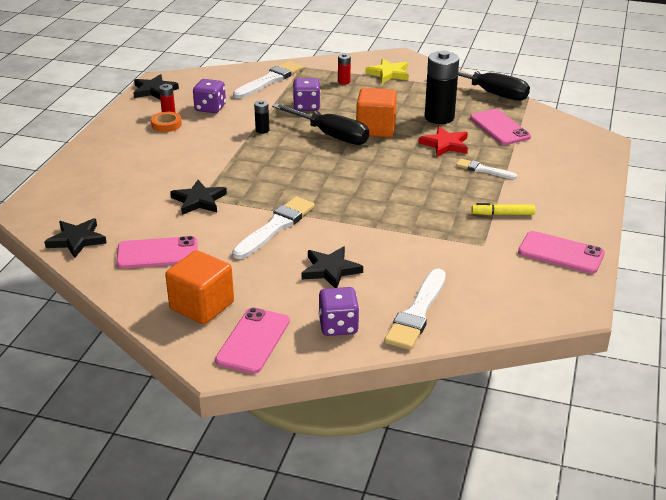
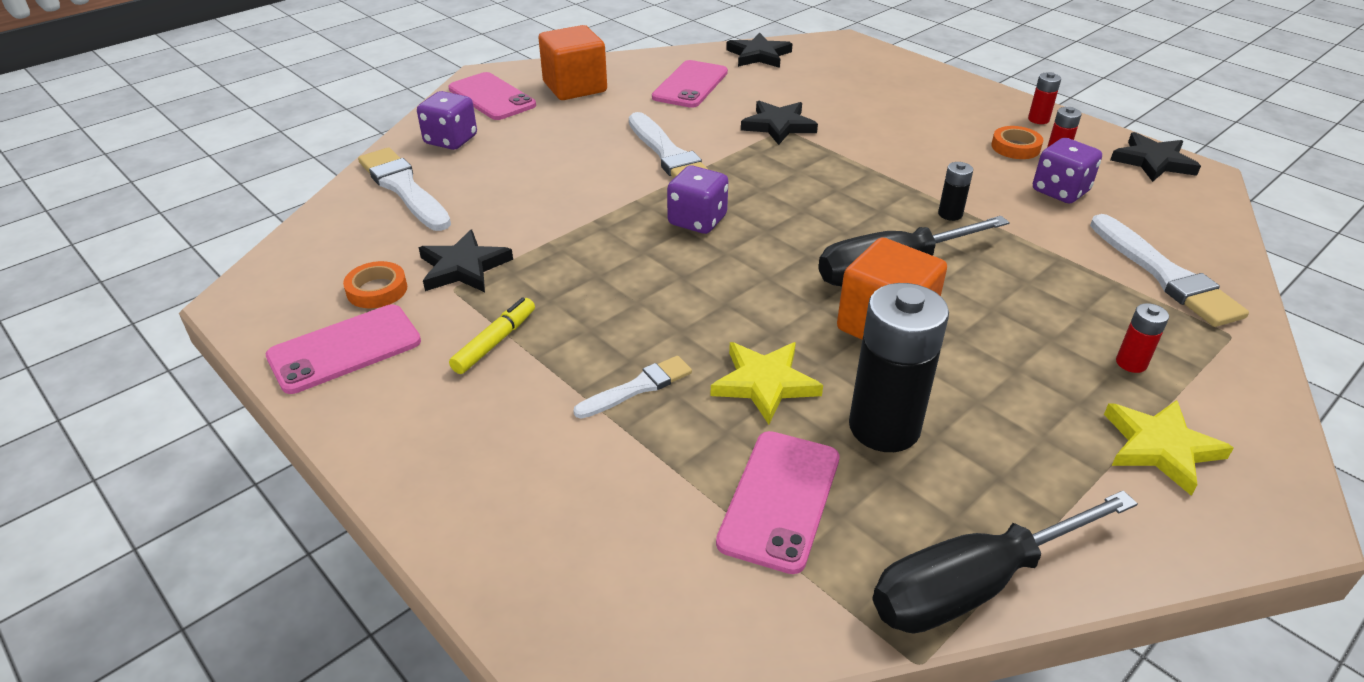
camera: 120 degrees right, 5 degrees up
purple dice [293,78,320,111] -> purple dice moved to [667,165,728,234]
black star [302,247,363,288] -> black star moved to [419,229,513,292]
red star [419,126,468,157] -> yellow star [710,342,823,424]
pink phone [470,109,531,145] -> pink phone turned 75 degrees counterclockwise [716,431,839,574]
none -> orange tape [343,261,407,308]
none -> red battery [1028,72,1061,124]

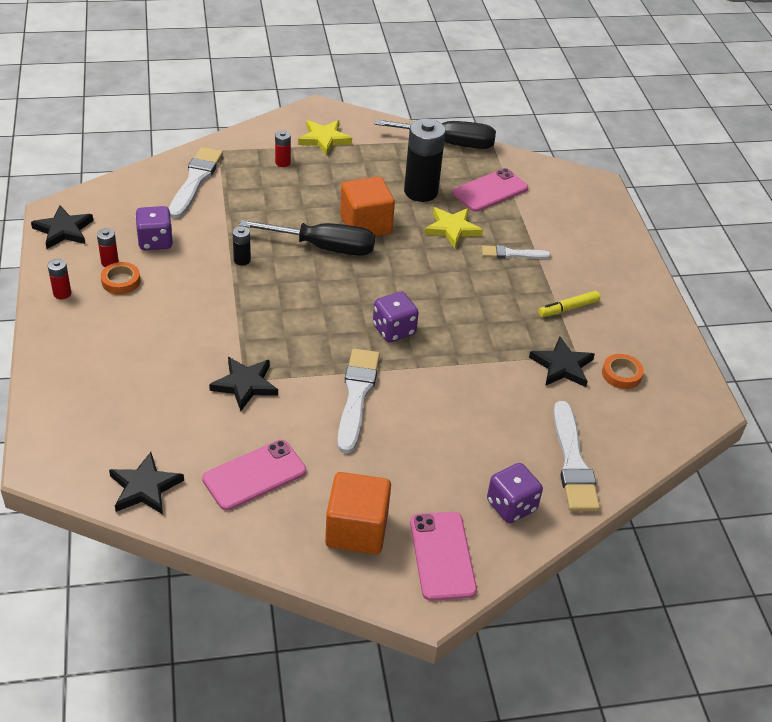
camera: 150 degrees left, 5 degrees up
pink phone [266,305,421,394] -> none

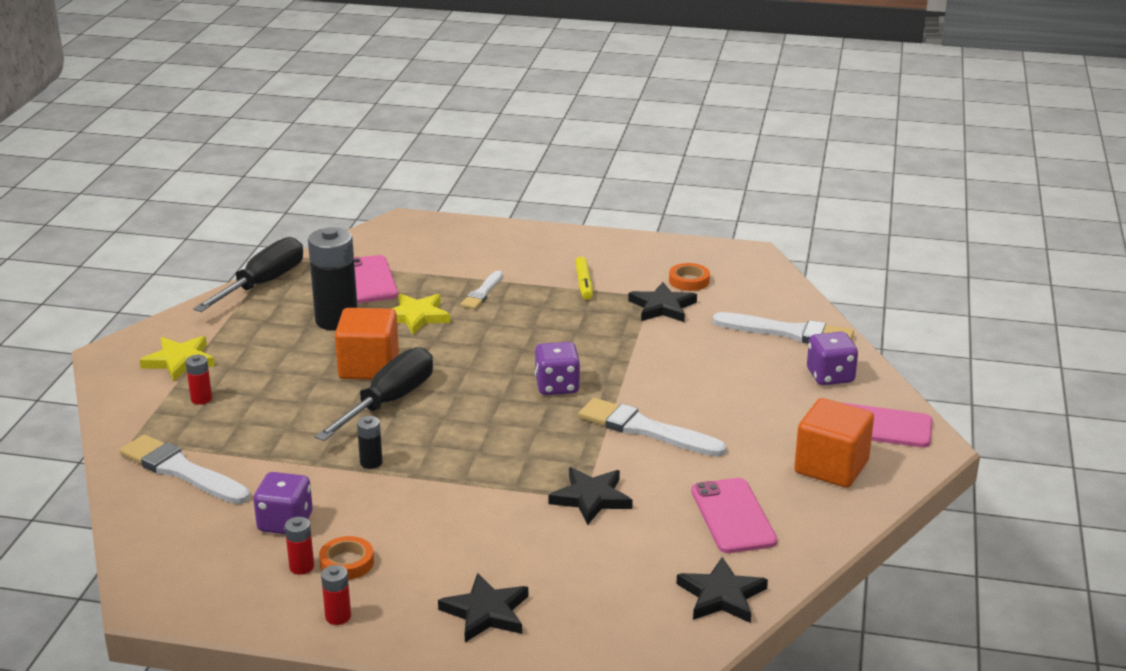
camera: 65 degrees left, 15 degrees down
black star [31,206,93,249] -> black star moved to [438,573,528,642]

